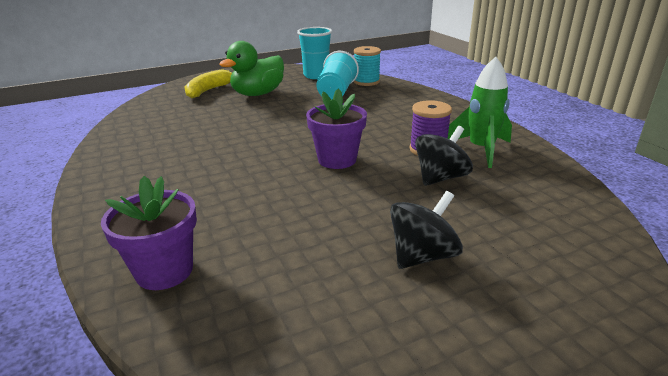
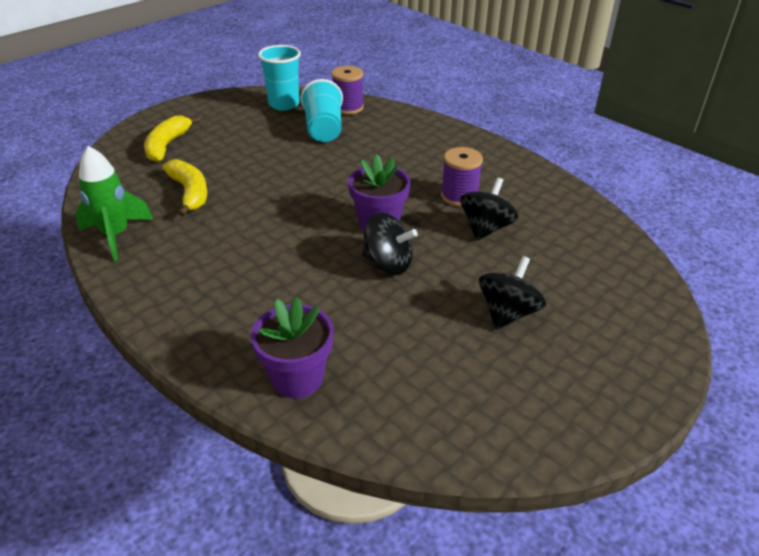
camera: 20 degrees left, 10 degrees up
green duck [219,41,284,96] -> none
turquoise spool [354,46,381,86] -> purple spool [332,66,364,114]
green rocket [448,57,512,168] -> green rocket moved to [75,146,153,261]
none -> yellow banana [162,159,208,217]
none -> black spinning top [362,213,418,275]

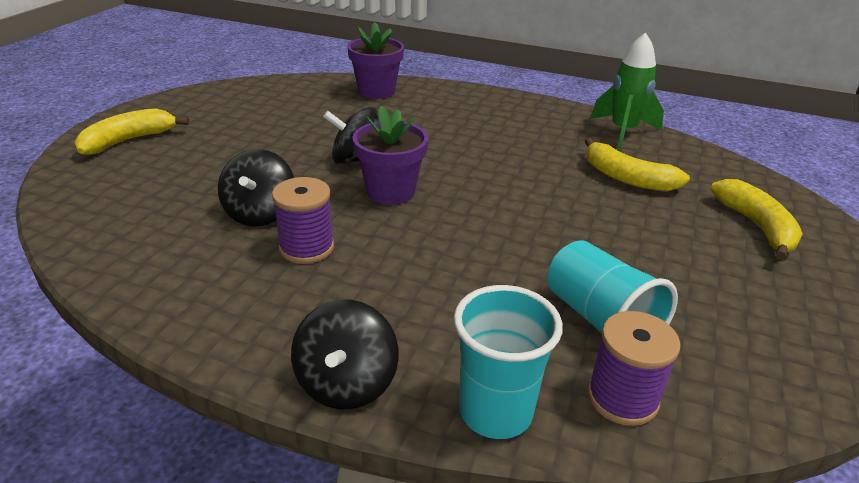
camera: 155 degrees right, 5 degrees down
turquoise cup [258,45,301,111] -> turquoise cup moved to [454,285,563,439]
black spinning top [479,256,546,330] -> black spinning top moved to [291,300,399,409]
none -> yellow banana [74,108,189,155]

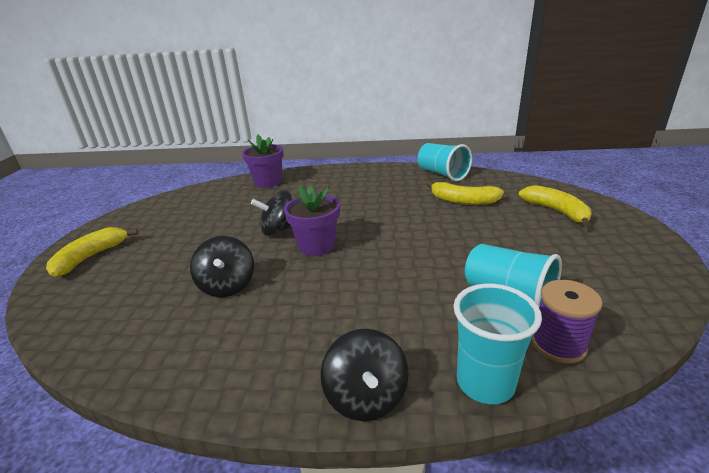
camera: 15 degrees left, 5 degrees down
purple spool [272,177,334,264] -> none
green rocket [590,33,664,150] -> turquoise cup [417,143,472,181]

